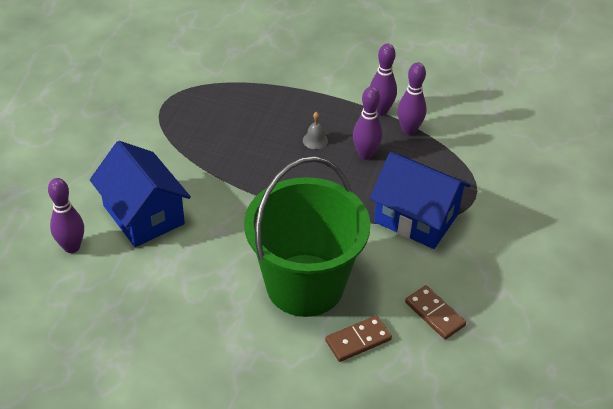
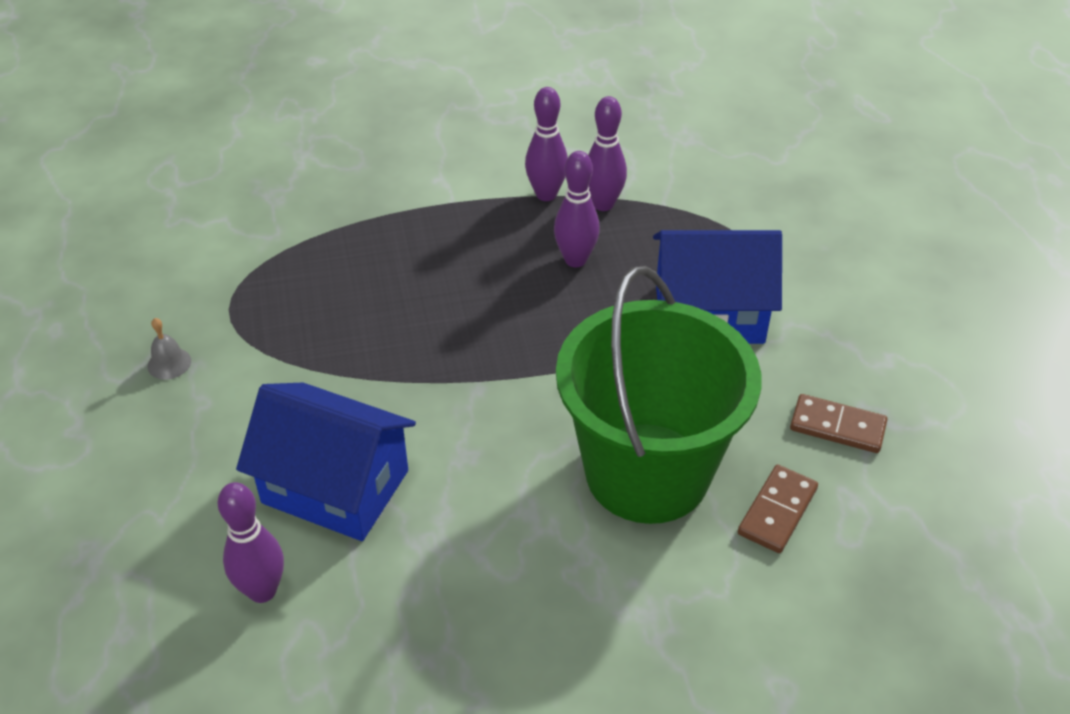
camera: 30 degrees left, 0 degrees up
grey bell [303,112,328,149] -> grey bell moved to [147,318,191,380]

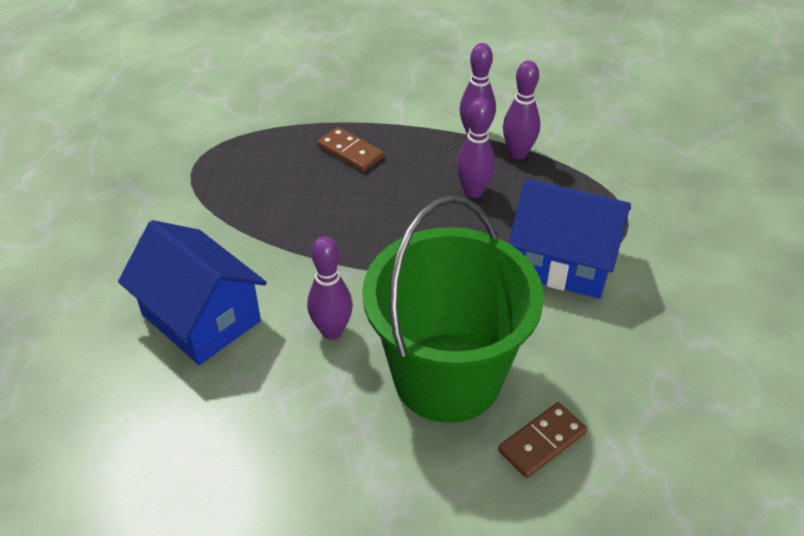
camera: 20 degrees right, 0 degrees up
grey bell [147,318,191,380] -> none
purple bowling pin [217,482,284,603] -> purple bowling pin moved to [307,236,353,340]
brown domino [790,394,888,453] -> brown domino moved to [317,127,384,172]

